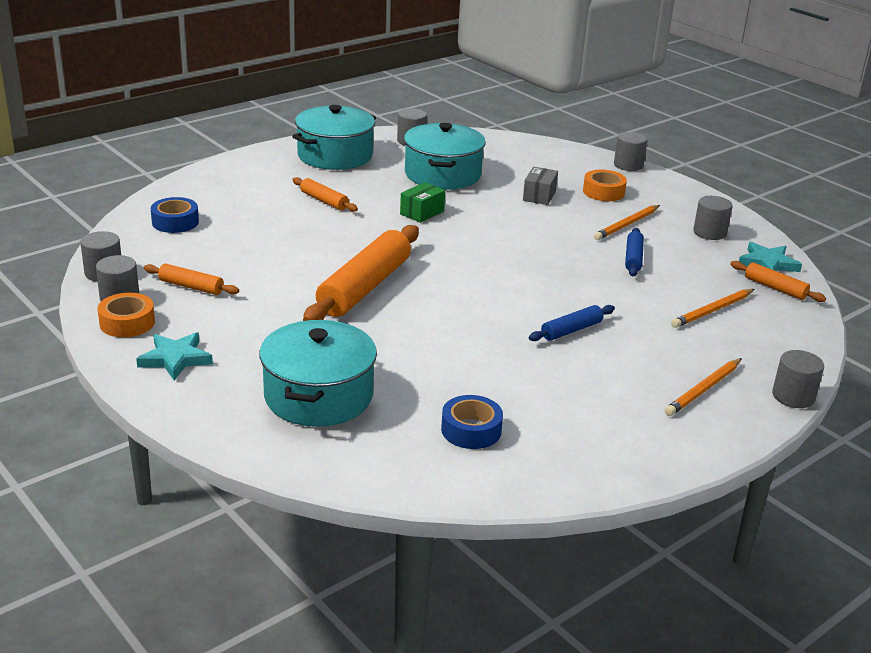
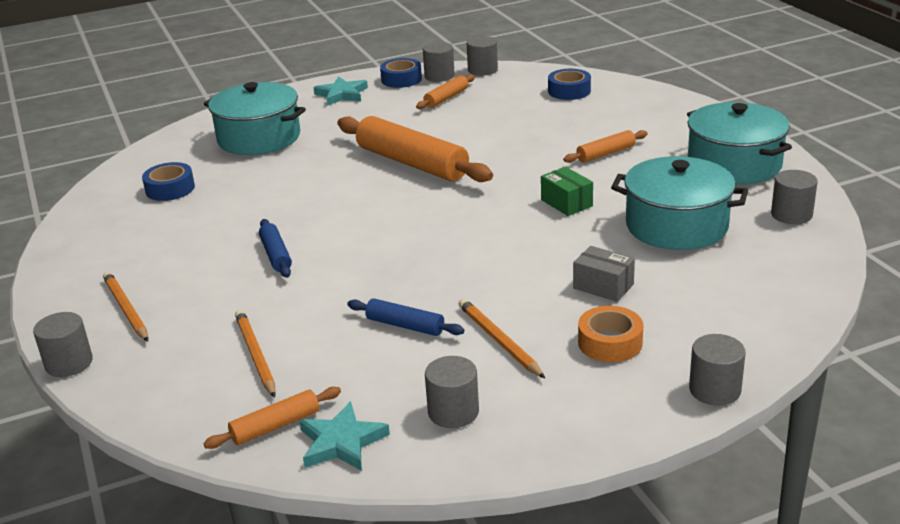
camera: 110 degrees right, 0 degrees up
orange tape [98,293,155,337] -> blue tape [380,58,422,88]

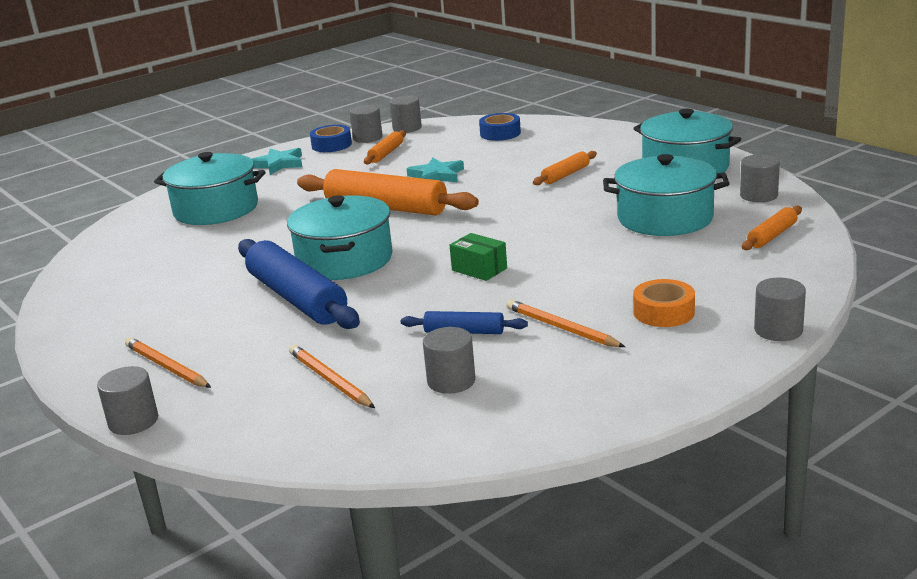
camera: 15 degrees left, 5 degrees down
blue tape [142,162,195,201] -> none
orange rolling pin [204,387,341,449] -> orange rolling pin moved to [742,206,802,250]
blue rolling pin [259,219,292,278] -> blue rolling pin [238,239,360,329], size x2.05
turquoise star [299,401,390,471] -> turquoise star moved to [407,158,464,182]
grey cylinder [425,356,479,428] -> grey cylinder moved to [423,327,476,394]
green box [541,167,593,216] -> green box moved to [449,233,507,281]
grey box [573,246,635,302] -> none
none -> turquoise pot [287,195,393,280]

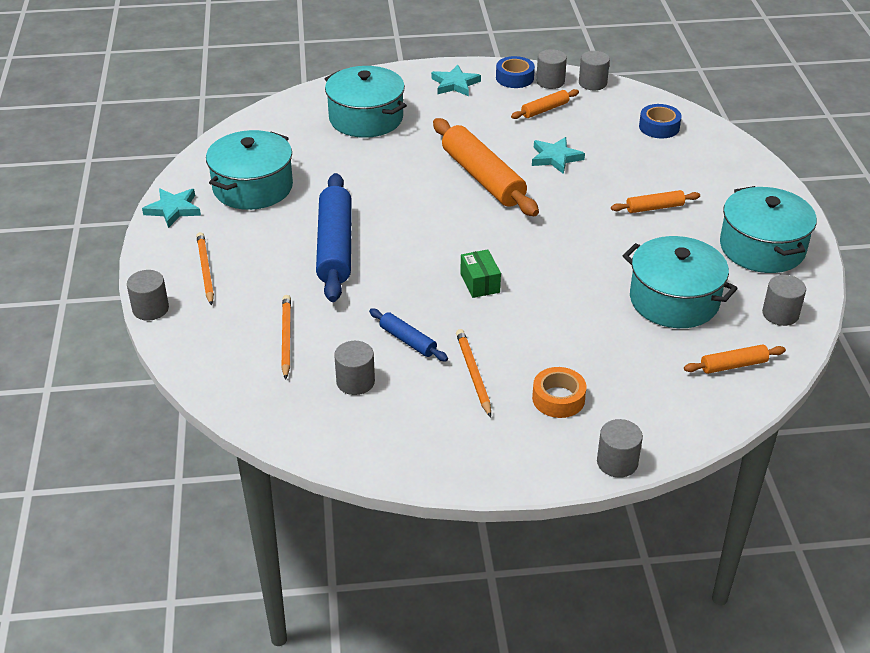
camera: 30 degrees right, 15 degrees up
turquoise pot [287,195,393,280] -> turquoise pot moved to [206,130,293,210]
none -> turquoise star [142,189,201,228]

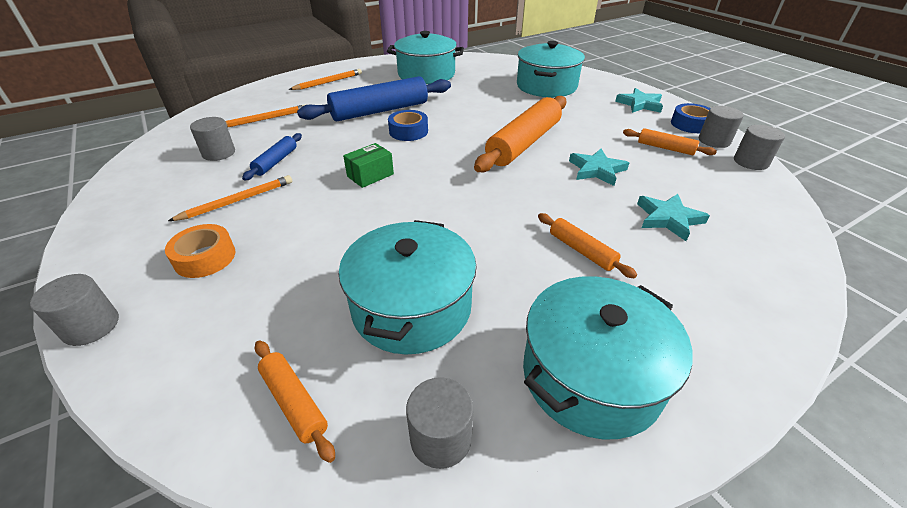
camera: 65 degrees right, 0 degrees up
grey cylinder [127,270,169,321] -> none
turquoise star [142,189,201,228] -> turquoise star moved to [637,194,710,241]
blue tape [639,104,682,138] -> blue tape moved to [388,110,428,141]

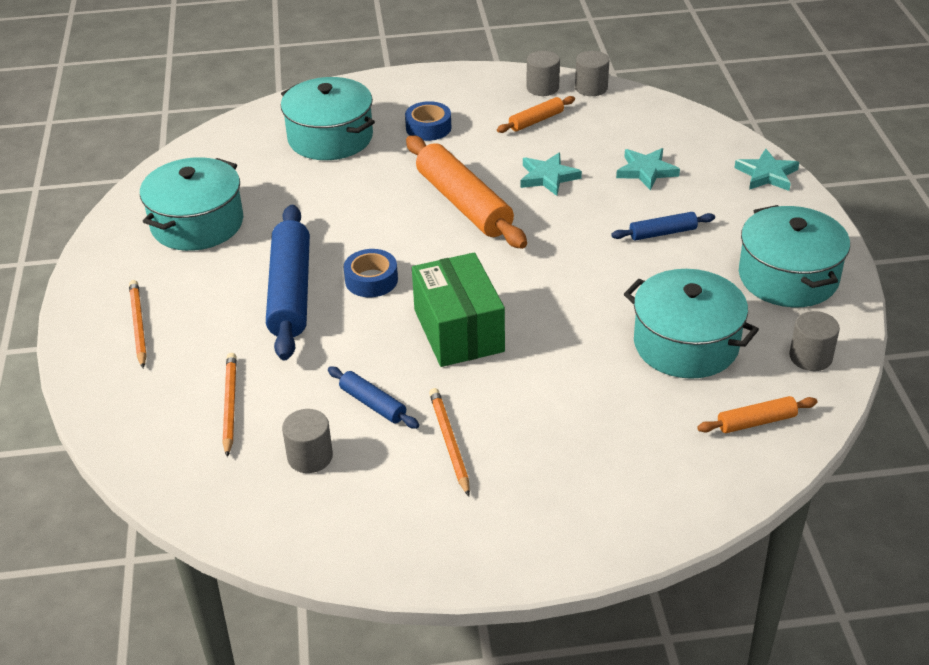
camera: 65 degrees left, 0 degrees up
grey cylinder [30,274,119,346] -> none
orange tape [165,224,236,278] -> none
green box [343,143,394,188] -> green box [412,252,505,367], size x1.96
orange rolling pin [538,213,637,279] -> blue rolling pin [611,212,715,240]
turquoise star [615,88,663,113] -> turquoise star moved to [734,149,799,191]
blue tape [671,103,710,133] -> blue tape moved to [405,101,451,141]

